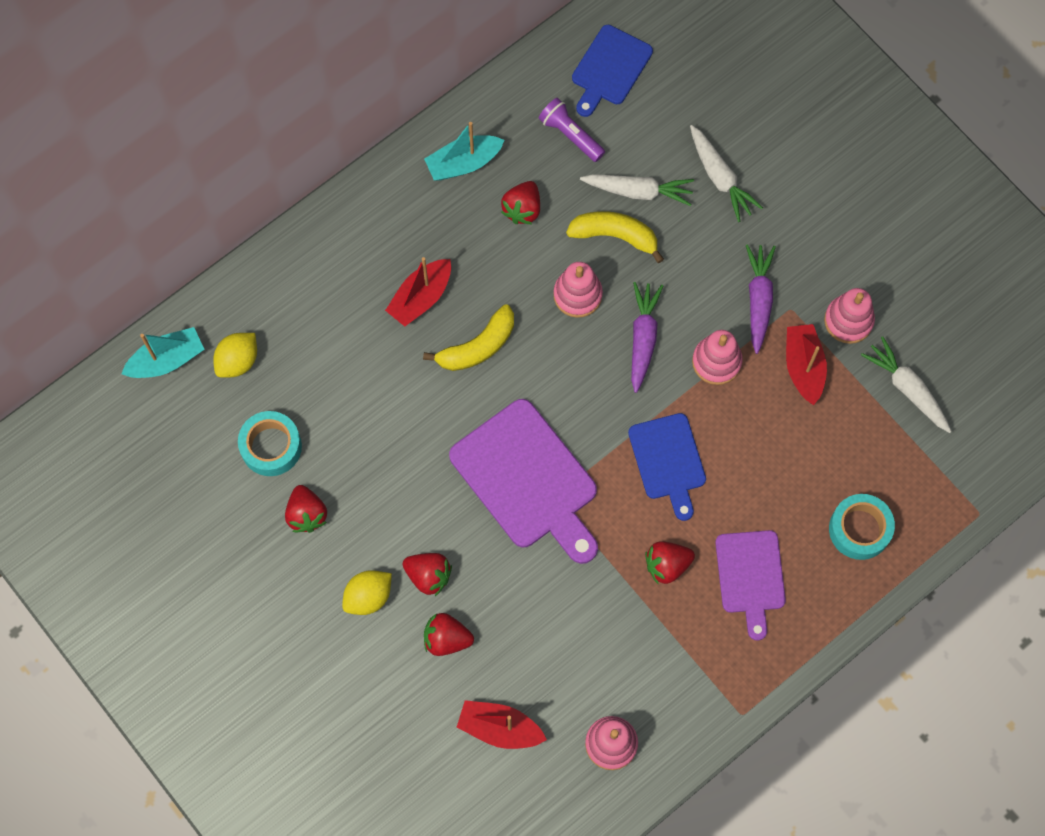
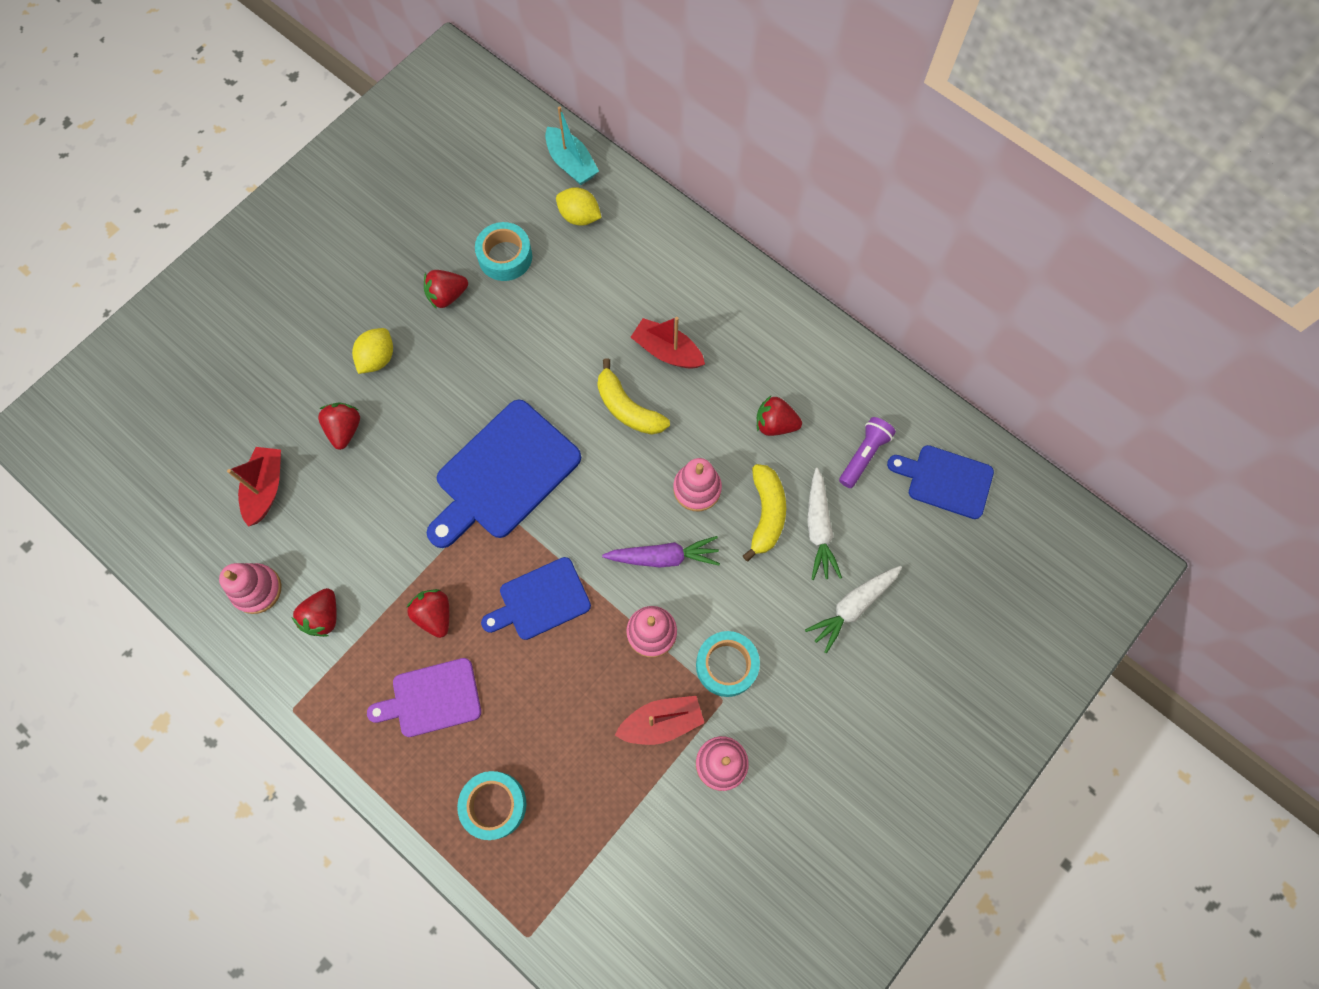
camera: 80 degrees right, 0 degrees up
yellow lemon [342,570,392,615] -> yellow lemon turned 75 degrees clockwise [352,328,393,374]
red strawberry [403,553,452,596] -> red strawberry moved to [292,588,337,637]
turquoise boat [424,122,504,181] -> none
purple cutting board [449,399,598,564] -> blue cutting board [427,400,581,548]
purple carrot [746,244,776,354] -> turquoise tape [696,631,760,697]
white carrot [861,336,952,433] -> none

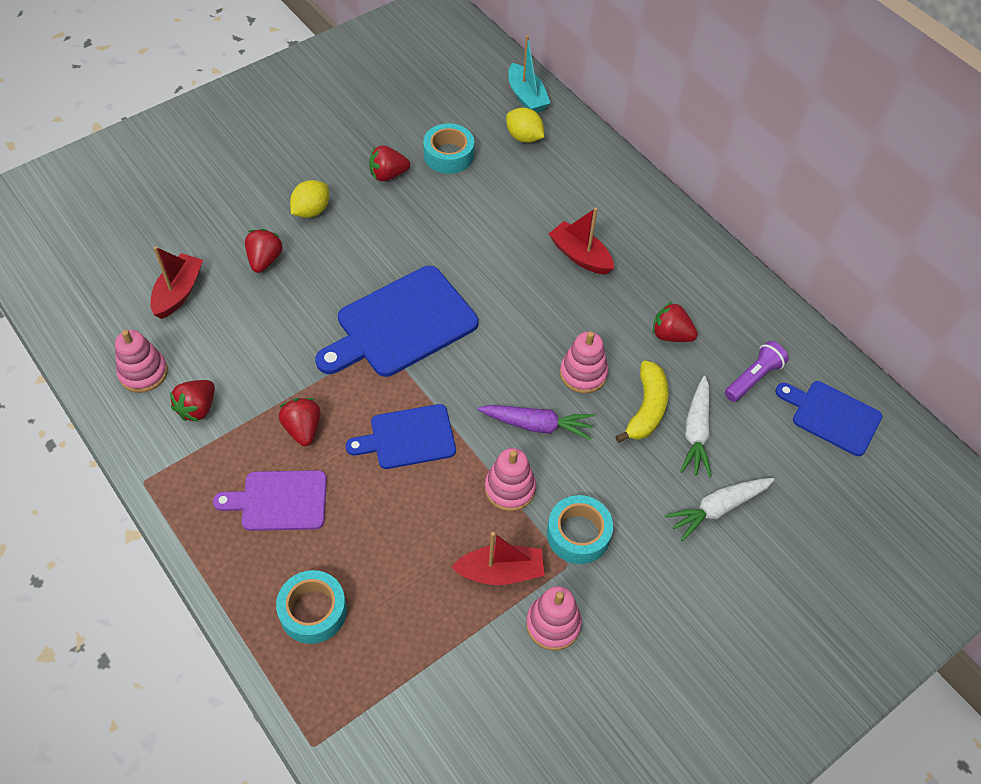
camera: 10 degrees right, 15 degrees down
yellow banana [597,358,670,435] -> none

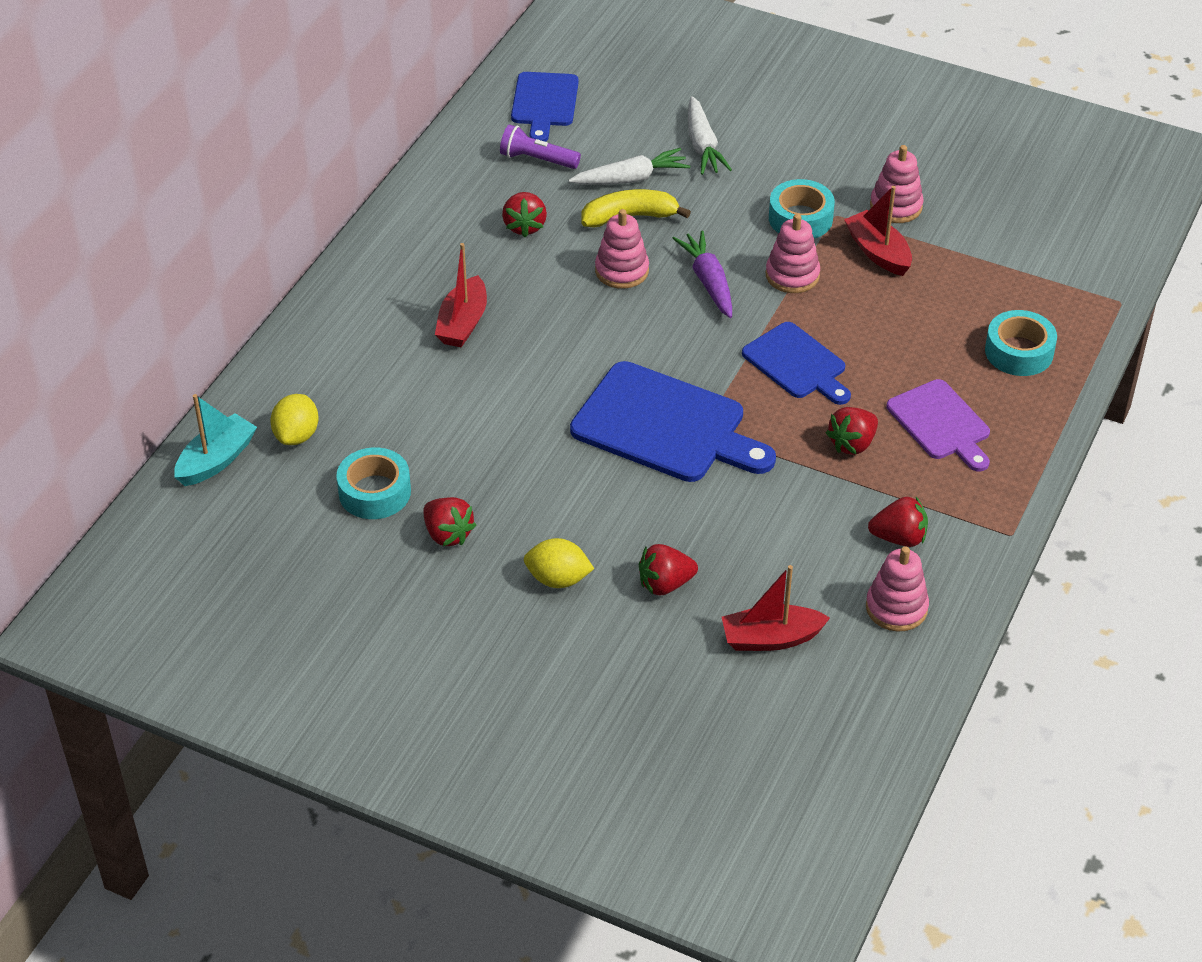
camera: 115 degrees left, 10 degrees down
white carrot [665,478,774,541] -> white carrot turned 45 degrees clockwise [688,96,732,175]

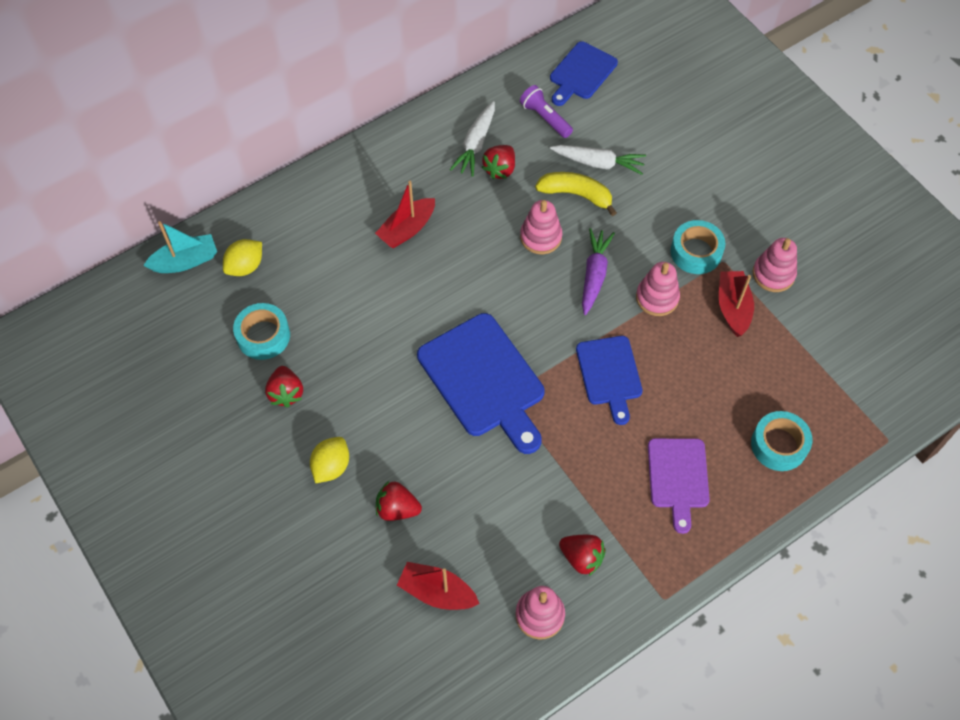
camera: 30 degrees right, 15 degrees up
yellow lemon [524,538,594,588] -> yellow lemon turned 75 degrees clockwise [310,437,349,483]
white carrot [688,96,732,175] -> white carrot moved to [450,101,495,177]
red strawberry [826,407,878,455] -> none

